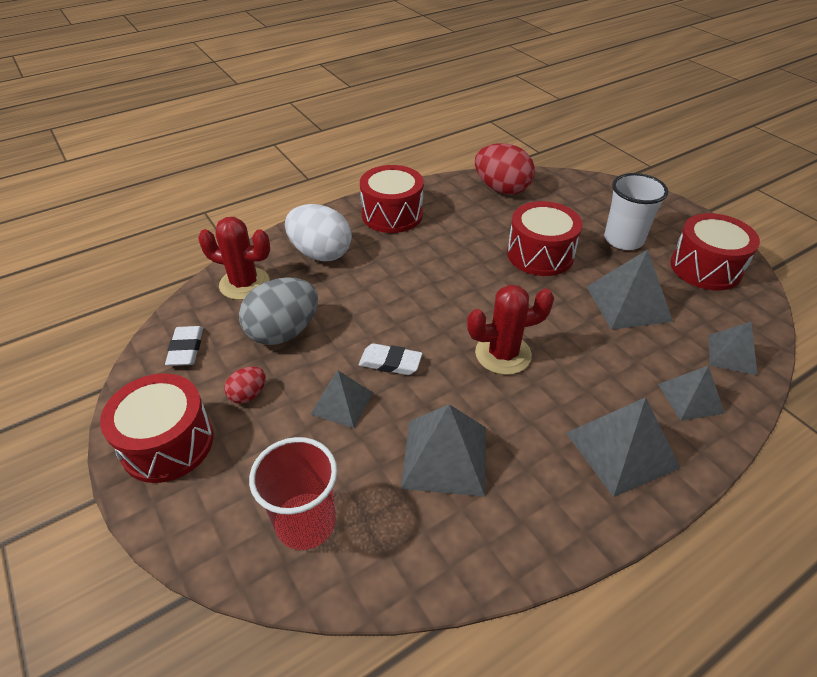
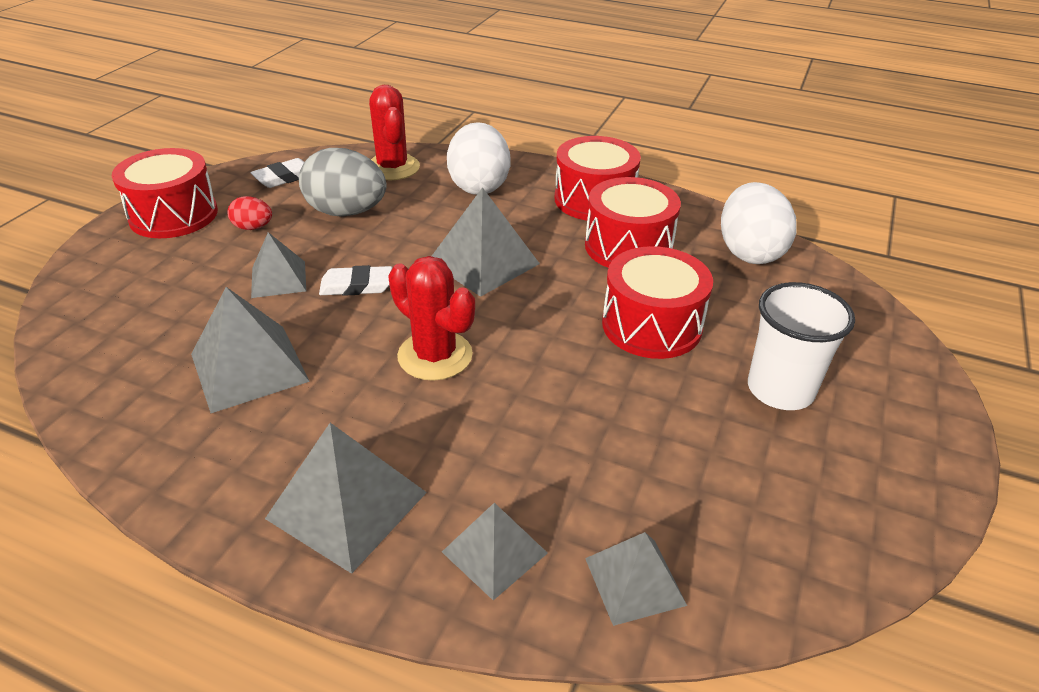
camera: 55 degrees right, 5 degrees down
red cup [249,437,337,550] -> none
white eraser [359,343,422,375] -> white eraser turned 75 degrees counterclockwise [319,265,392,296]
red egg [475,144,535,195] -> white egg [721,182,796,264]
grey pyramid [587,250,673,330] -> grey pyramid moved to [432,187,540,297]
red drum [671,213,760,290] -> red drum moved to [585,177,681,268]

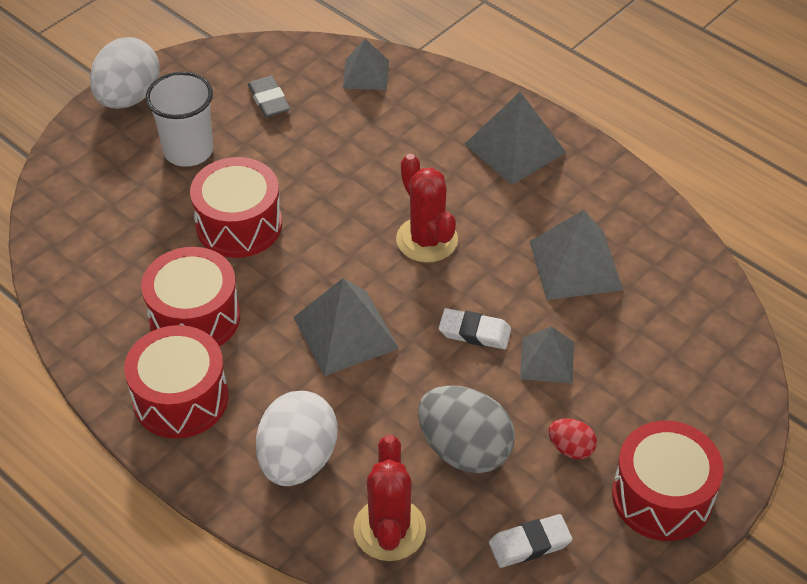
camera: 160 degrees left, 10 degrees up
grey pyramid [442,503,548,600] -> none
white egg [721,182,796,264] -> white egg moved to [90,37,160,109]
none -> grey eraser [248,76,290,117]

